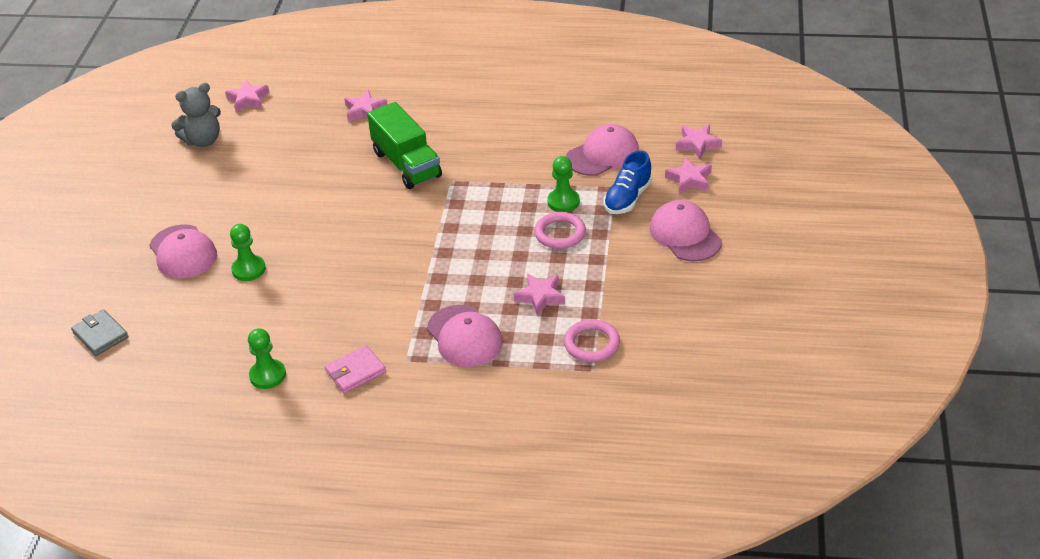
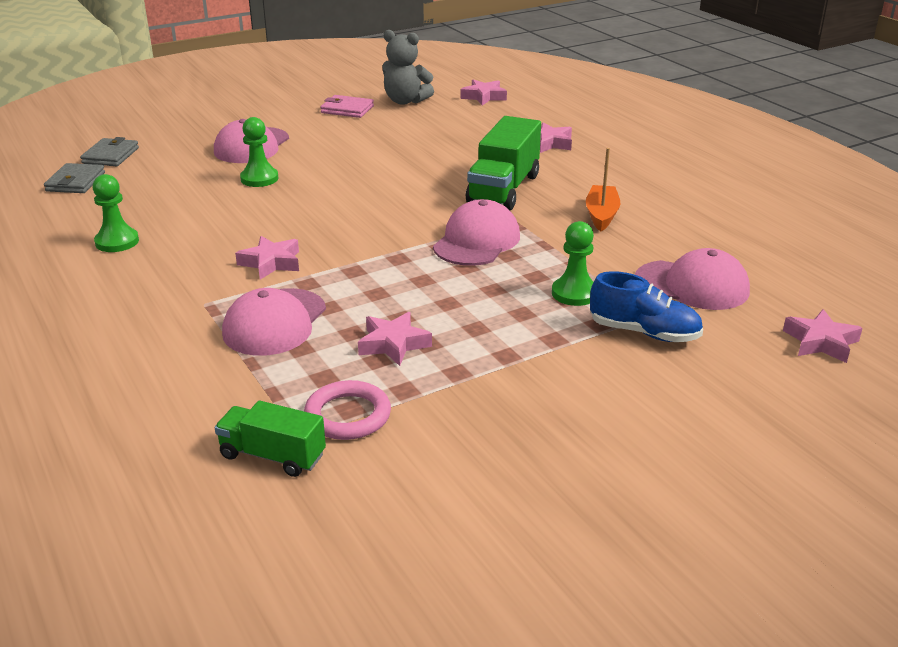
camera: 50 degrees right, 10 degrees down
pink wallet [325,345,386,393] -> pink wallet moved to [320,95,374,118]
pink ring [534,212,586,249] -> none
blue shoe [604,150,652,214] -> blue shoe turned 150 degrees counterclockwise [590,271,703,342]
pink cap [649,200,722,261] -> pink cap moved to [433,199,520,266]
pink star [665,157,712,194] -> pink star moved to [235,236,299,280]
none -> grey wallet [44,163,105,193]
none -> green truck [215,401,326,477]
none -> orange boat [586,148,621,231]

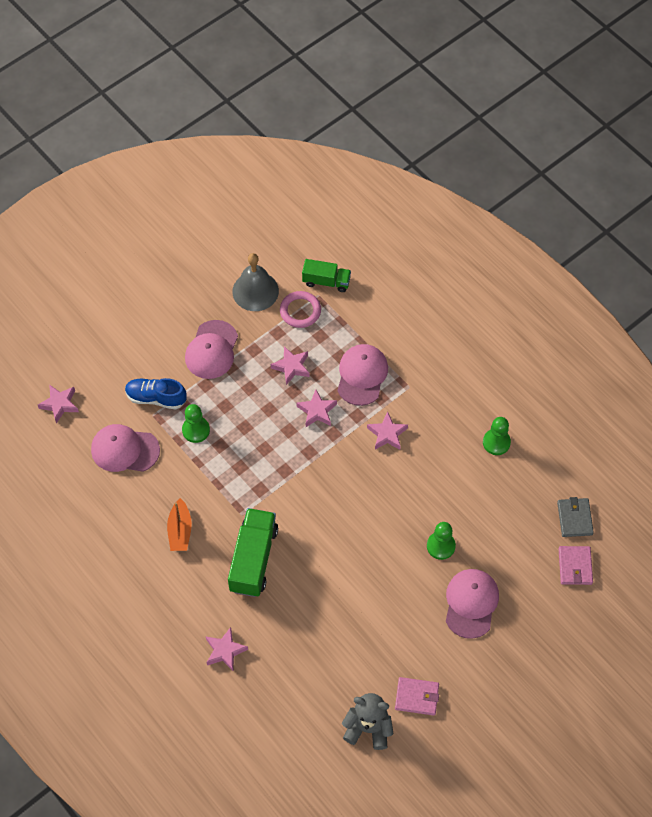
camera: 170 degrees right, 30 degrees up
grey wallet [80,137,139,166] -> pink wallet [559,546,593,585]
pink cap [433,199,520,266] -> pink cap moved to [185,320,238,379]
pink star [460,80,507,105] -> pink star moved to [296,389,337,427]
none -> grey bell [232,253,279,311]

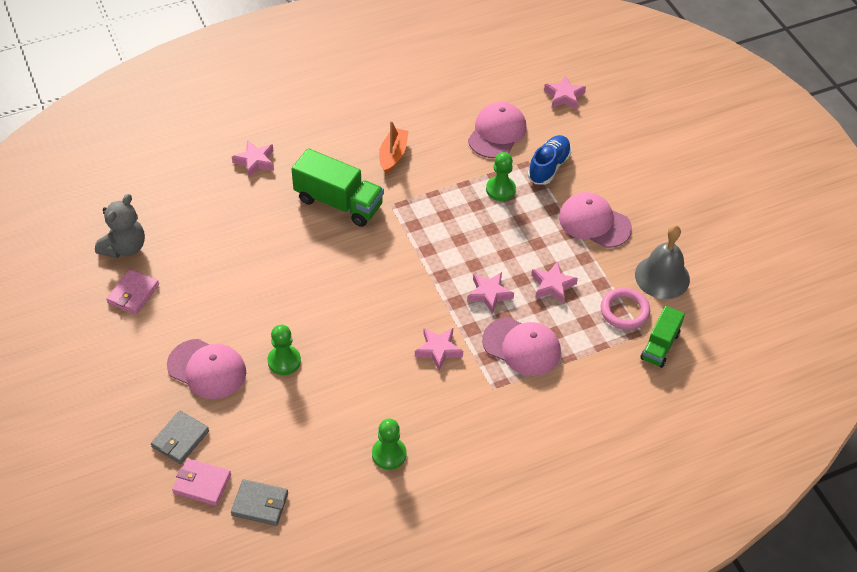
camera: 105 degrees right, 10 degrees down
orange boat [167,498,192,551] -> orange boat turned 90 degrees clockwise [379,121,409,174]
none -> grey wallet [151,411,209,464]

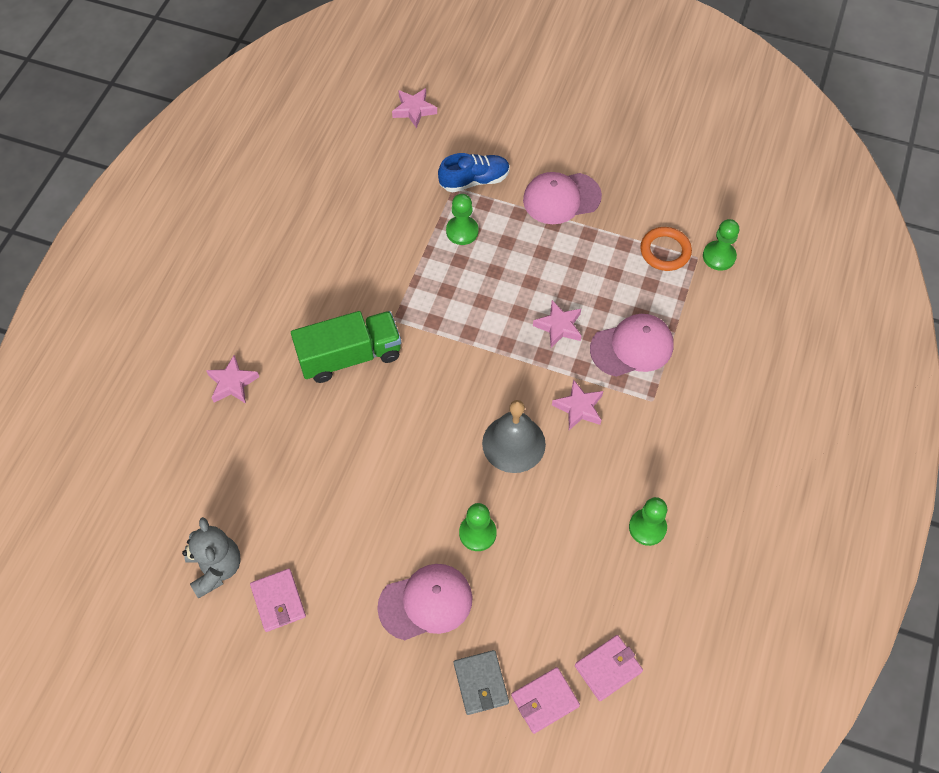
camera: 45 degrees left, 10 degrees up
grey wallet [231,479,288,526] -> pink wallet [575,635,643,701]
orange boat [379,121,409,174] -> none
pink cap [468,102,526,158] -> none
blue shoe [528,135,572,185] -> blue shoe turned 90 degrees clockwise [438,153,510,193]
pink star [531,261,578,304] -> none
pink ring [601,288,650,330] -> orange ring [640,227,692,271]
grey bell [635,225,690,299] -> grey bell moved to [482,400,546,473]
green truck [640,306,685,368] -> green pawn [703,219,739,270]

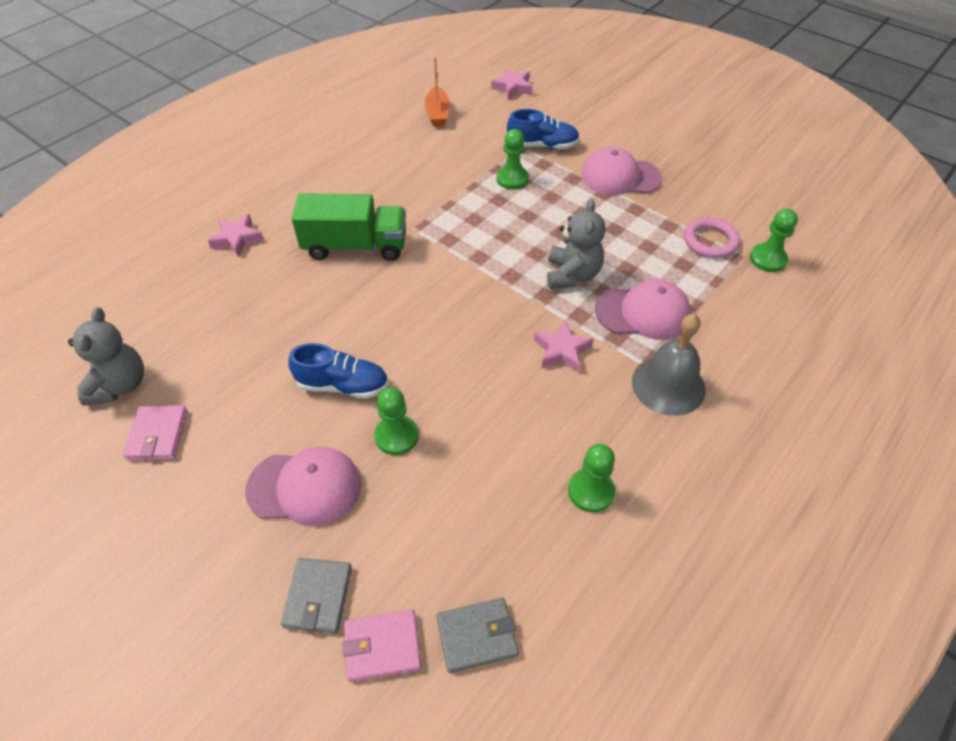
camera: 20 degrees right, 10 degrees down
grey bell [482,400,546,473] -> grey bell moved to [632,314,706,416]
pink star [533,300,582,348] -> grey teddy bear [547,199,605,289]
pink wallet [575,635,643,701] -> grey wallet [437,598,519,673]
orange ring [640,227,692,271] -> pink ring [684,218,740,258]
none -> blue shoe [288,343,388,399]
none -> orange boat [425,57,450,126]

